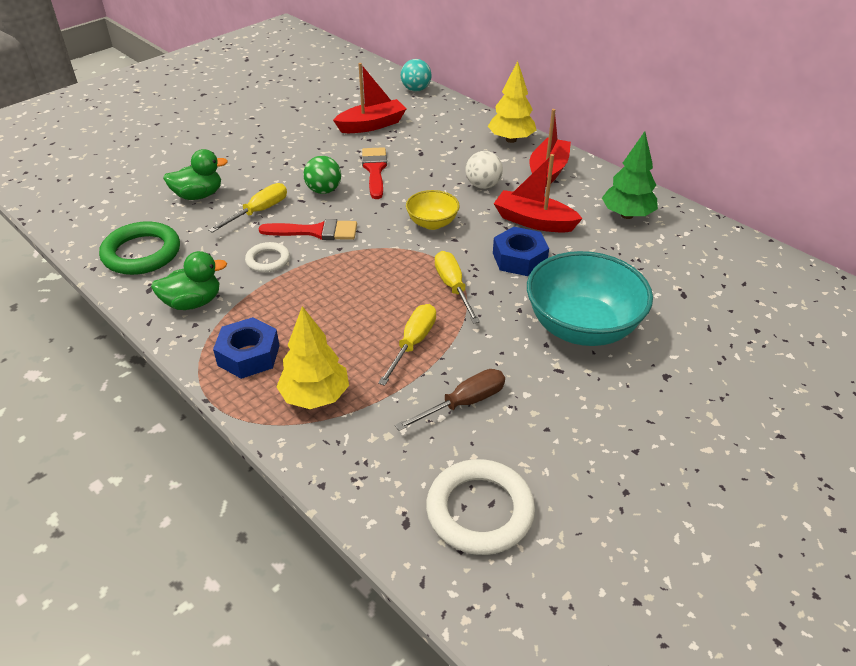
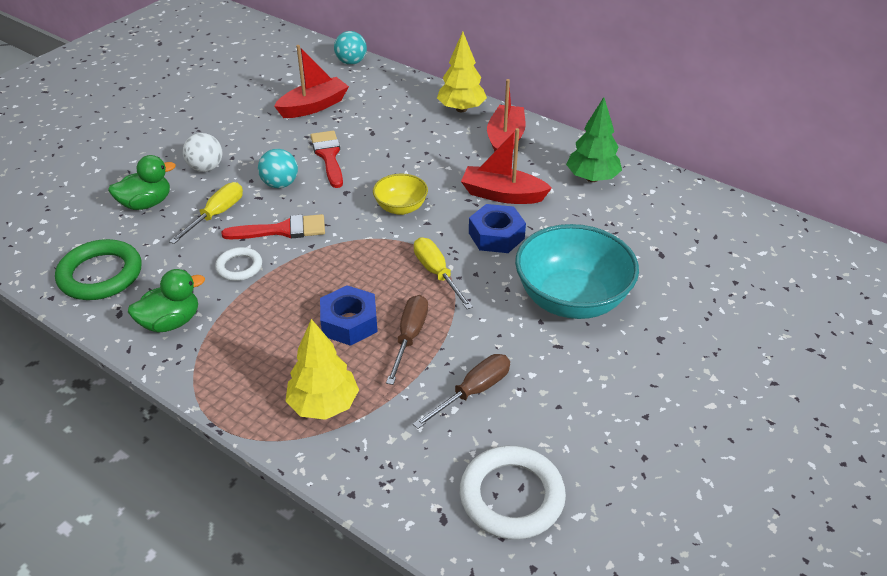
camera: 10 degrees left, 0 degrees up
blue nut [213,317,280,379] -> blue nut moved to [320,285,378,346]
green ball [303,156,341,194] -> turquoise ball [258,149,298,188]
yellow screwdriver [378,304,436,386] -> brown screwdriver [386,295,428,385]
white ball [465,151,503,189] -> white ball moved to [183,133,223,172]

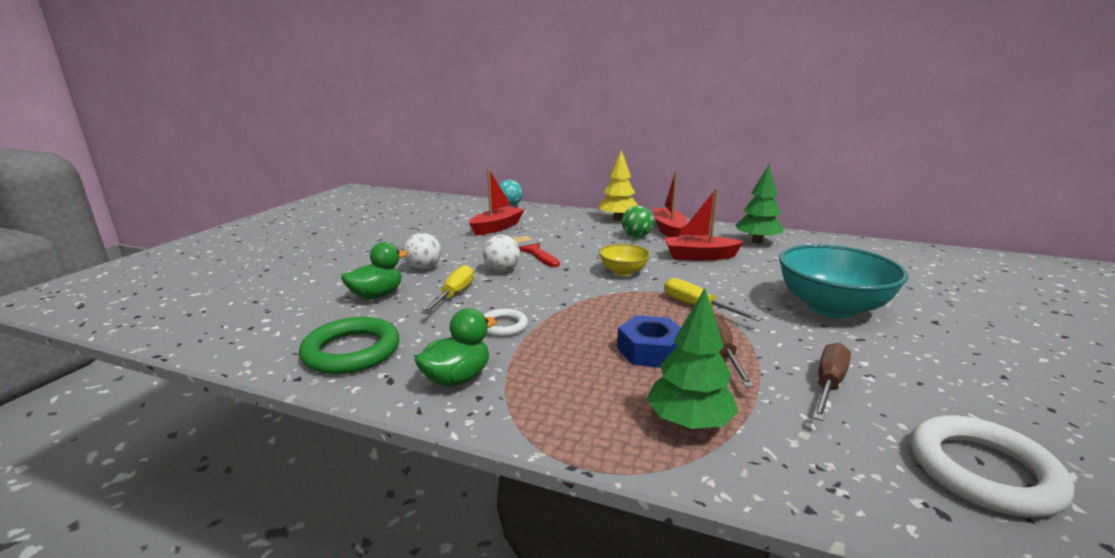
camera: 15 degrees left, 20 degrees down
red brush [221,214,325,239] -> none
turquoise ball [258,149,298,188] -> white ball [483,235,520,272]
yellow tree [286,319,359,420] -> green tree [647,288,739,430]
blue nut [469,204,526,253] -> none
none -> green ball [622,206,654,238]

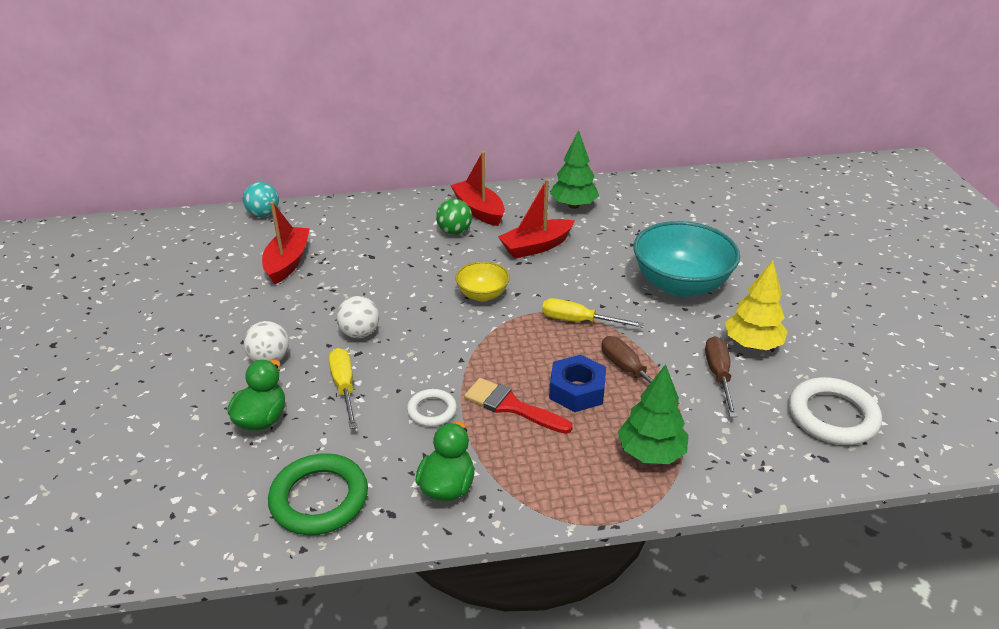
camera: 30 degrees left, 15 degrees up
red brush [513,236,560,267] -> red brush moved to [464,378,573,434]
yellow tree [598,150,638,221] -> yellow tree moved to [725,260,788,350]

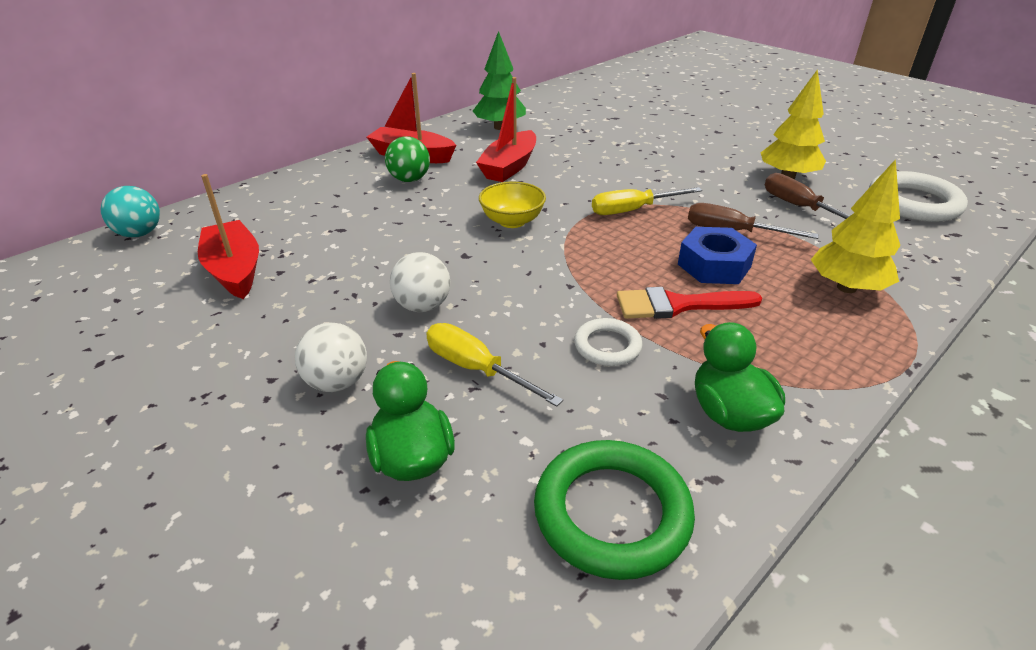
camera: 35 degrees left, 0 degrees up
green tree [618,364,689,464] -> yellow tree [811,159,900,293]
turquoise bowl [633,221,740,297] -> none

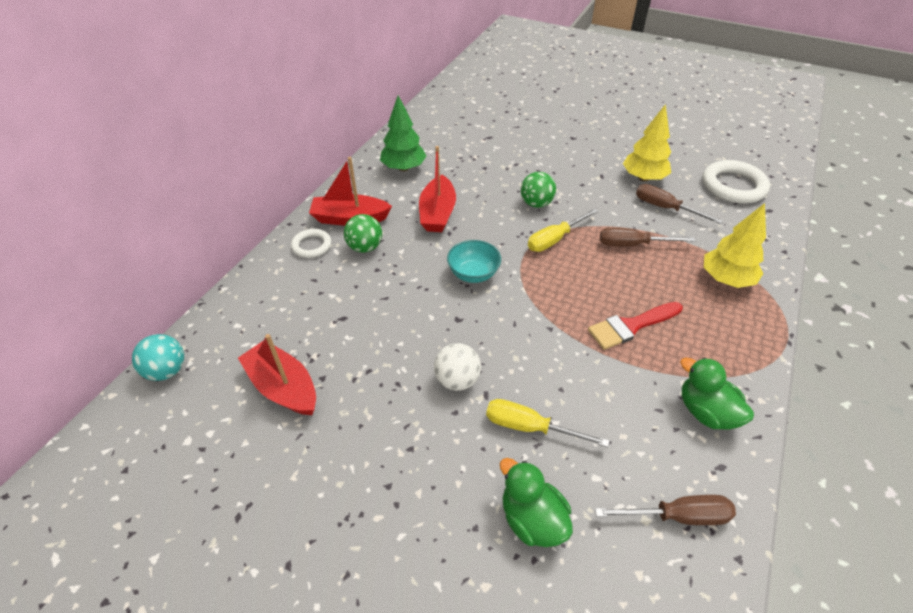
camera: 20 degrees left, 10 degrees up
white ball [295,323,367,392] -> none
yellow bowl [479,182,546,228] -> turquoise bowl [447,240,501,283]
green ring [534,440,695,580] -> brown screwdriver [595,495,736,525]
white ring [574,318,643,366] -> white ring moved to [291,229,331,258]
blue nut [678,227,757,284] -> none
none -> green ball [521,172,556,208]

